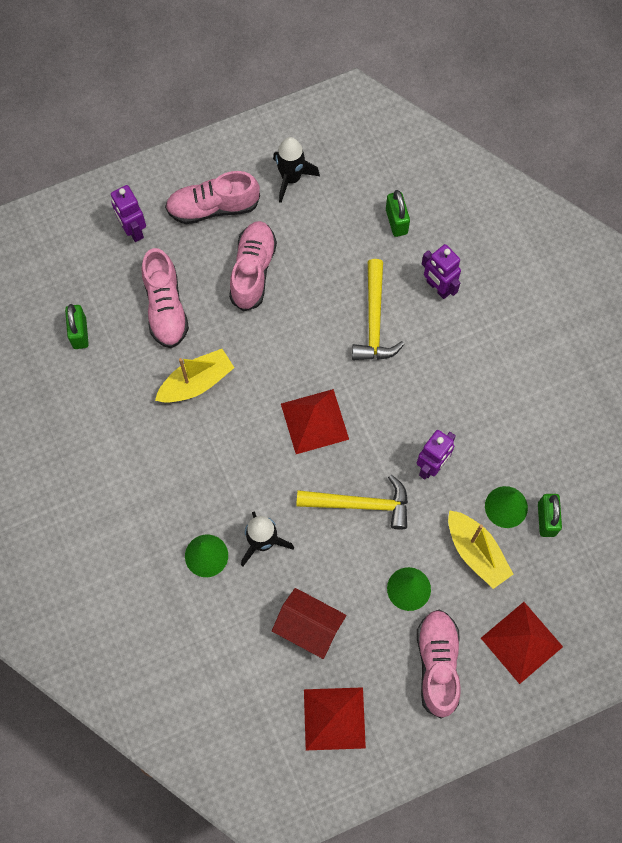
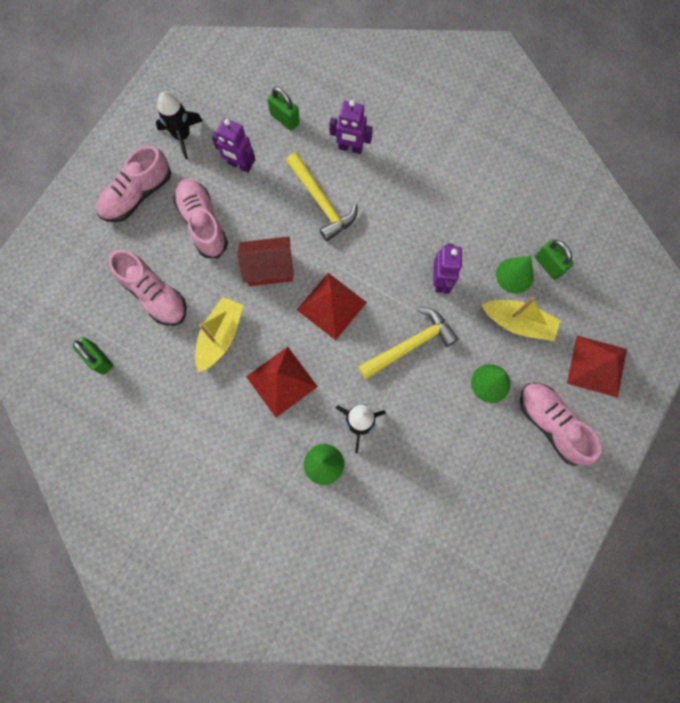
camera: 35 degrees left, 5 degrees up
purple robot [111,185,146,242] -> purple robot moved to [212,118,256,173]
red house [272,588,346,659] -> red house moved to [238,237,294,286]
red pyramid [304,687,366,750] -> red pyramid moved to [246,347,318,417]

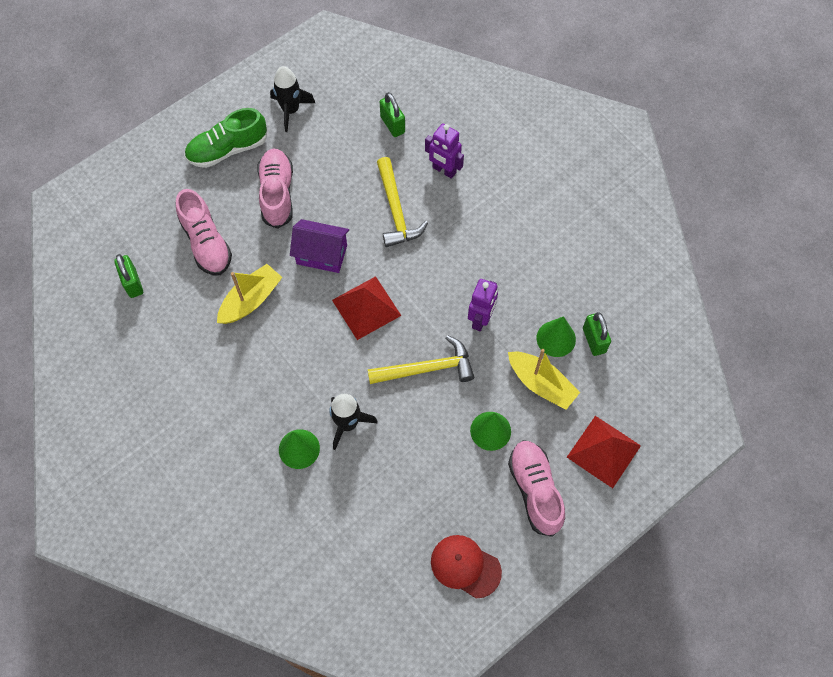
camera: 20 degrees right, 10 degrees down
pink shoe [96,146,171,222] -> green shoe [184,108,267,168]
purple robot [212,118,256,173] -> none
red house [238,237,294,286] -> purple house [290,219,349,273]
red pyramid [246,347,318,417] -> none
none -> red cap [431,535,502,599]

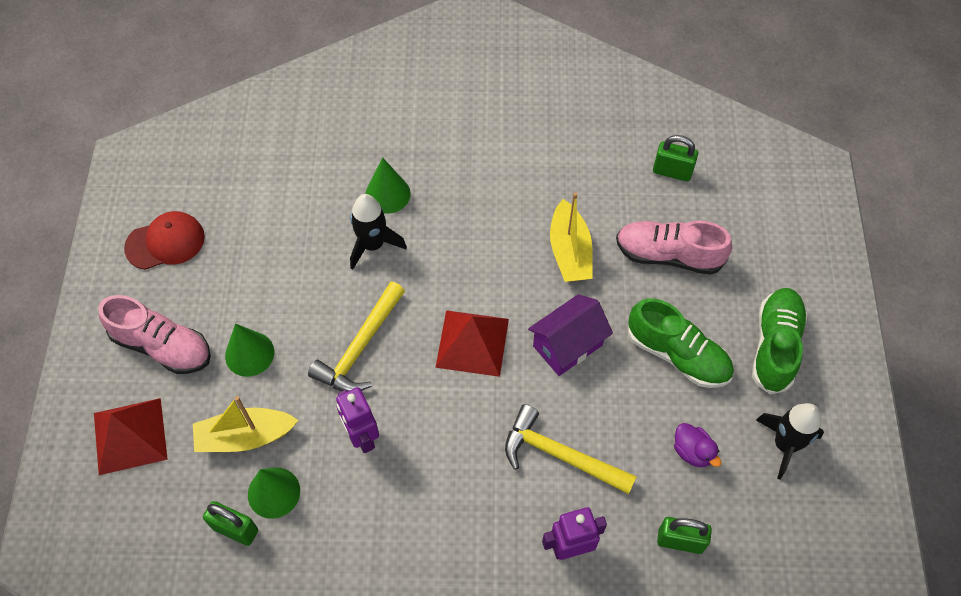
camera: 130 degrees right, 5 degrees down
pink shoe [257,148,293,229] -> green shoe [628,298,734,388]
none -> purple duck [674,423,721,467]

